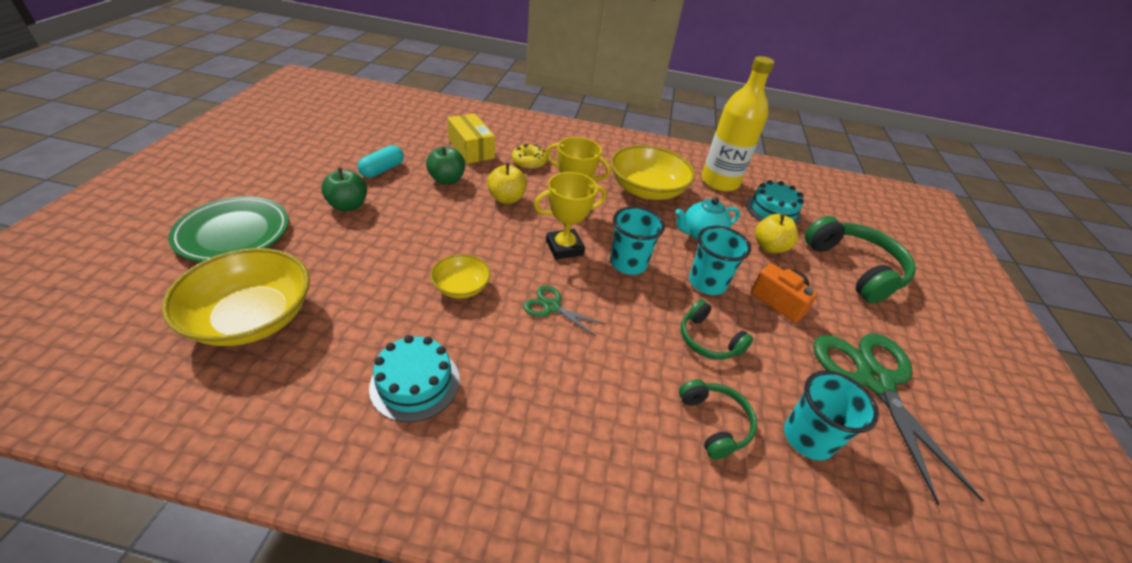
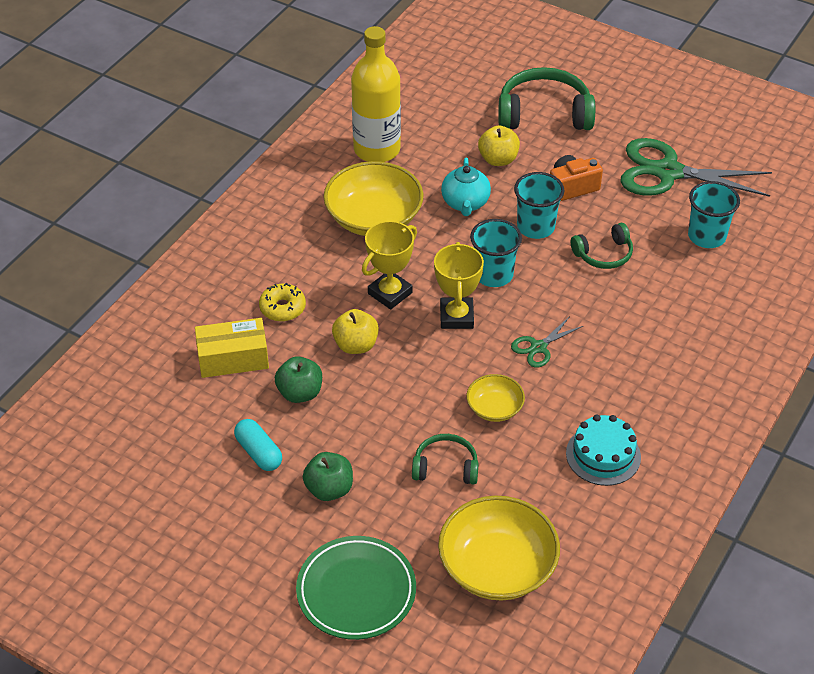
camera: 65 degrees left, 5 degrees up
green headphones [679,379,757,460] -> green headphones moved to [412,434,479,484]
turquoise cake [746,180,804,226] -> none

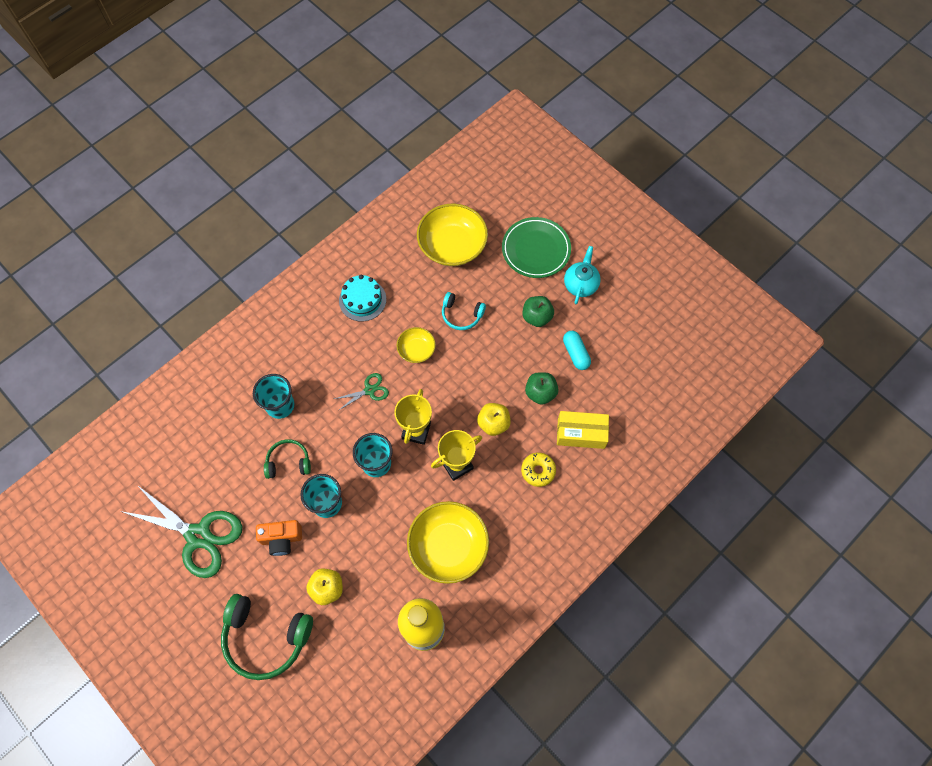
camera: 165 degrees left, 20 degrees up
green headphones [412,434,479,484] -> turquoise headphones [442,292,486,330]
turquoise teapot [441,157,491,216] -> turquoise teapot moved to [564,246,601,304]
turquoise cup [688,181,740,248] -> turquoise cup moved to [253,374,294,419]

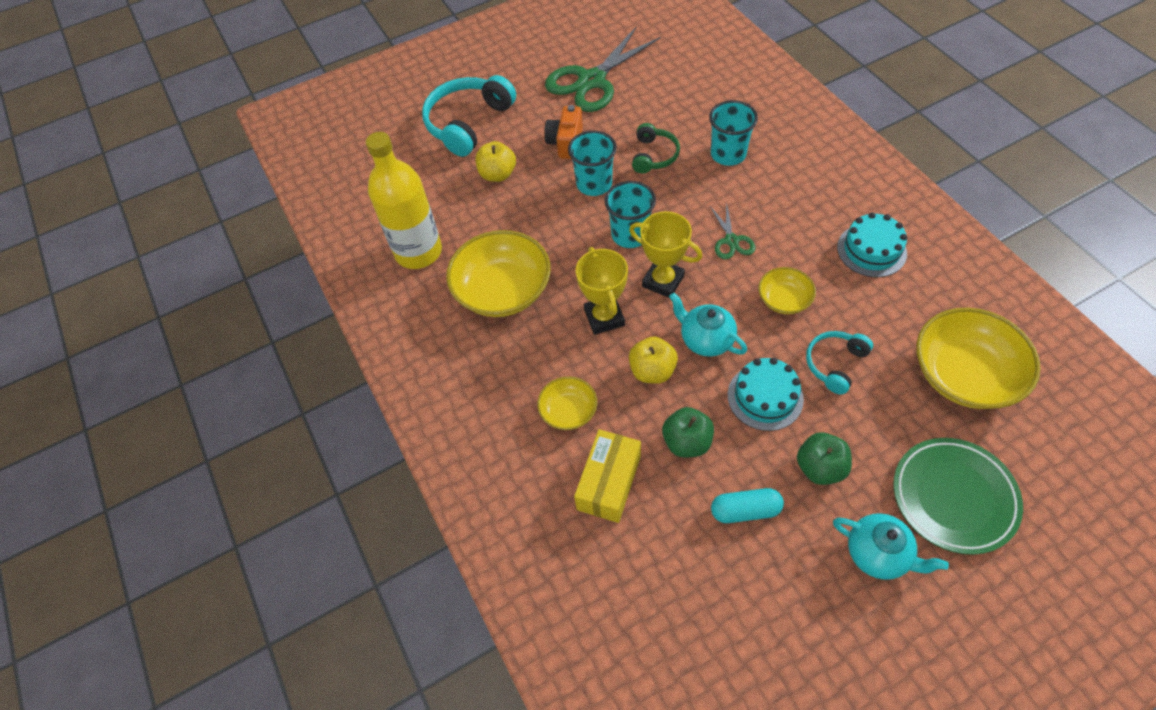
camera: 110 degrees right, 10 degrees down
green headphones [221,594,313,680] -> turquoise headphones [422,75,516,157]
yellow donut [521,453,556,487] -> yellow bowl [537,376,597,430]
none -> turquoise teapot [669,293,747,357]
none -> turquoise cake [728,357,804,431]

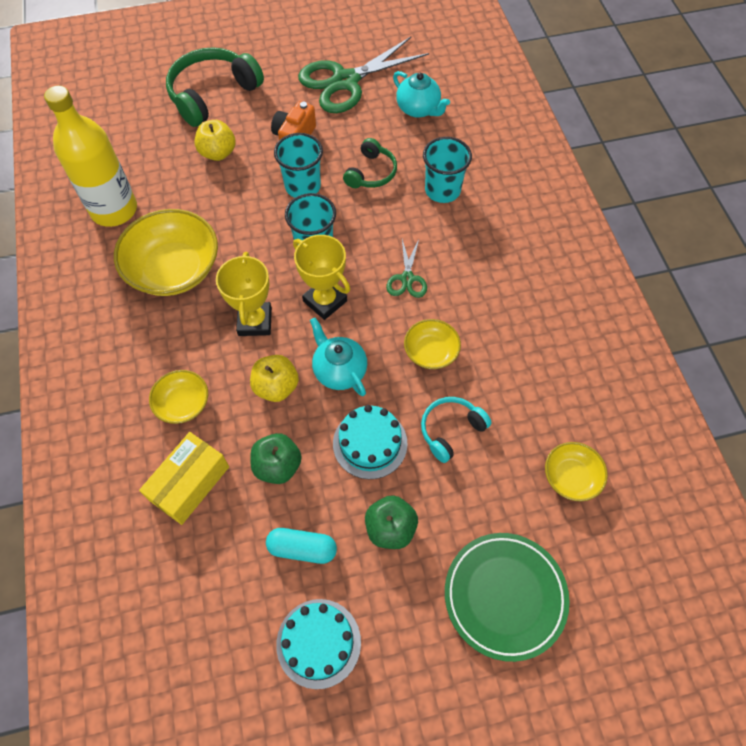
camera: 10 degrees right, 5 degrees up
turquoise headphones [422,75,516,157] -> green headphones [166,47,264,127]
turquoise teapot [833,513,949,580] -> turquoise teapot moved to [393,71,450,118]
turquoise cake [837,212,907,277] -> turquoise cake moved to [276,599,361,689]
yellow bowl [916,308,1041,409] -> yellow bowl [545,442,608,501], size x0.53

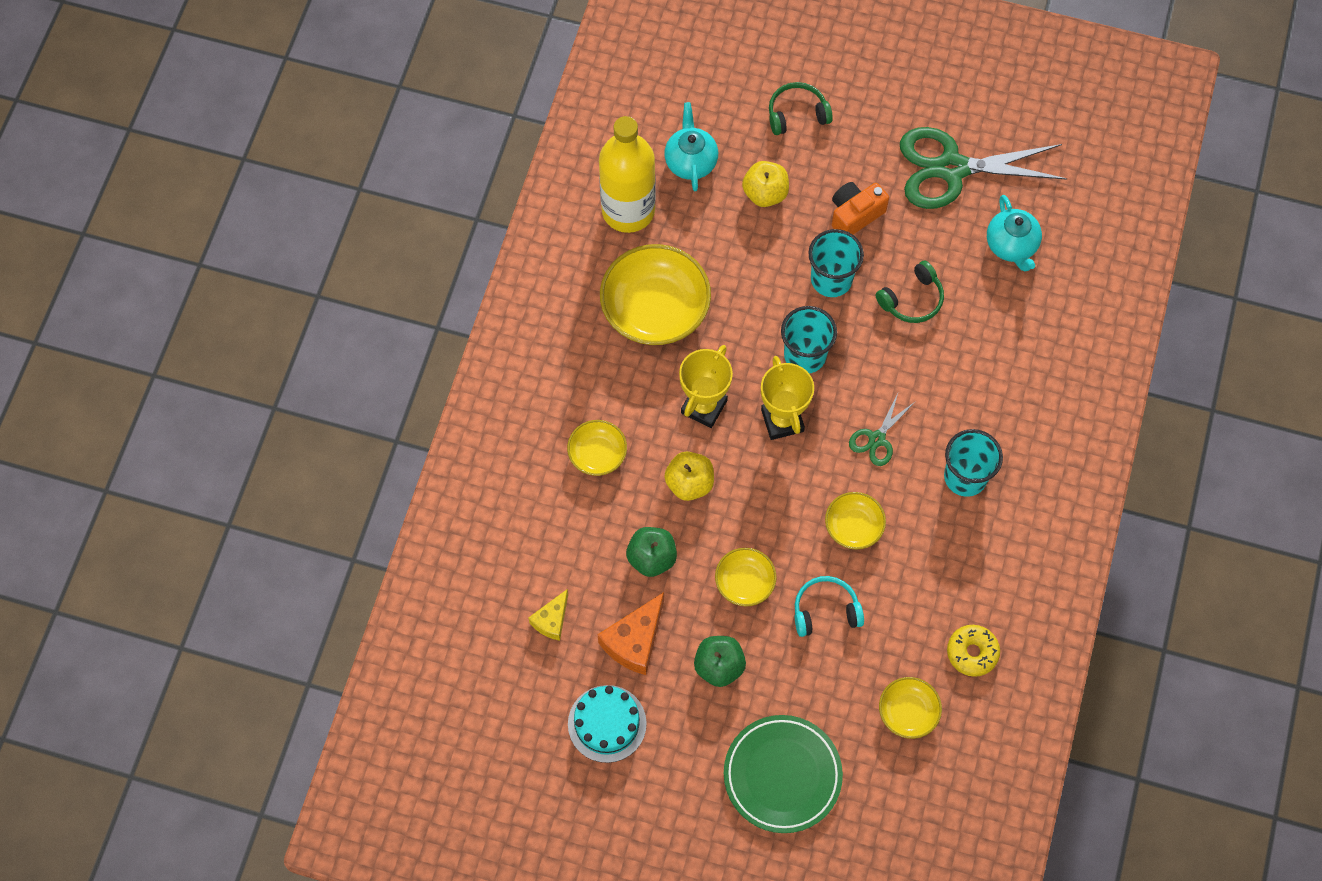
camera: 30 degrees right, 5 degrees up
yellow box [139,432,229,525] -> none
green headphones [166,47,264,127] -> green headphones [769,82,833,135], size x0.56
turquoise capsule [266,528,337,564] -> orange cheese [598,592,664,675]
turquoise teapot [310,318,367,396] -> turquoise teapot moved to [665,102,718,191]
turquoise cake [333,405,408,479] -> yellow bowl [715,548,777,606]
turquoise cup [423,137,472,203] -> turquoise cup moved to [944,429,1003,497]
none -> yellow cheese [528,589,568,641]
none -> yellow donut [947,625,1000,677]

